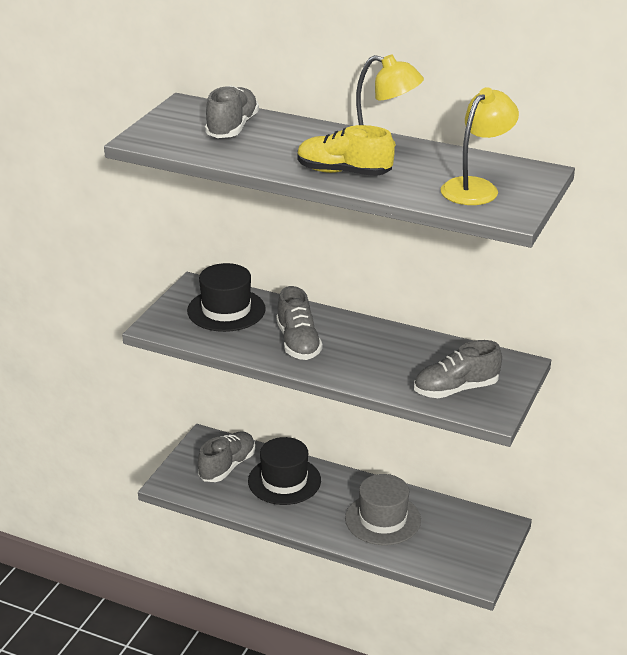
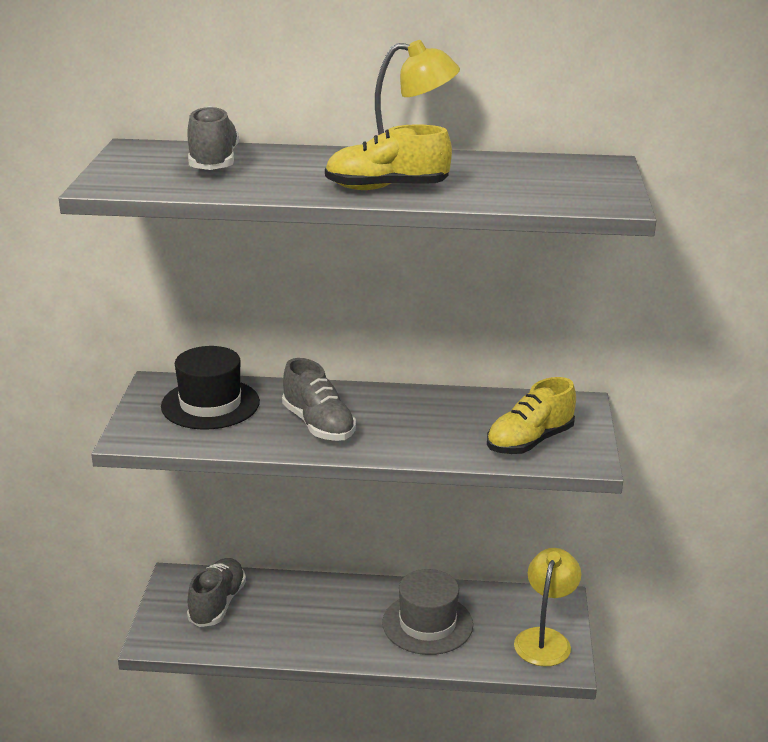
camera: 20 degrees left, 5 degrees down
black hat [248,437,321,505] -> none
grey shoe [414,340,502,398] -> yellow shoe [487,377,576,454]
yellow lamp [441,87,519,205] -> yellow lamp moved to [514,548,581,666]

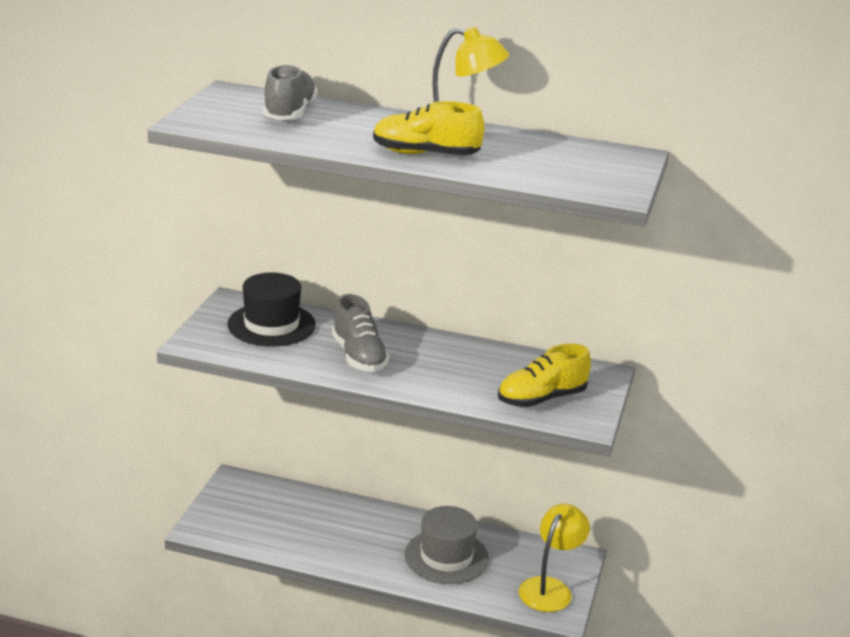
camera: 10 degrees right, 0 degrees up
grey shoe [187,558,246,627] -> none

